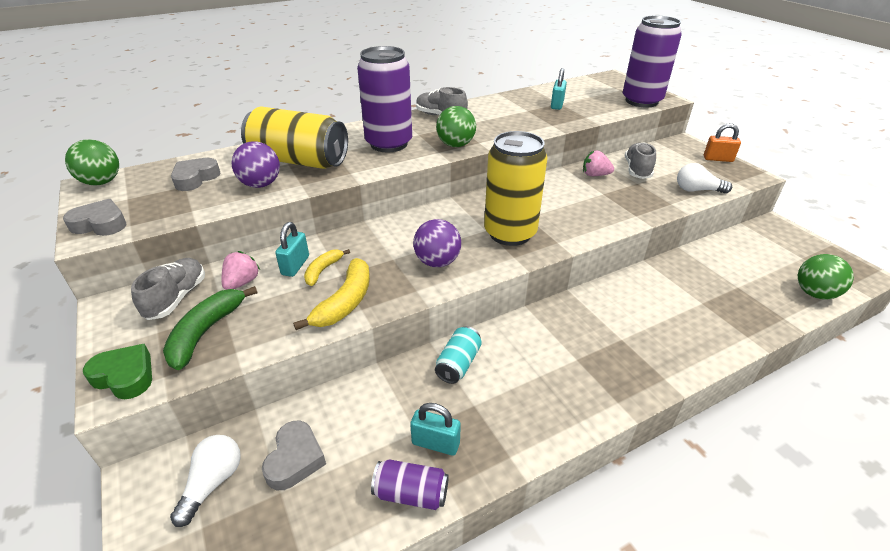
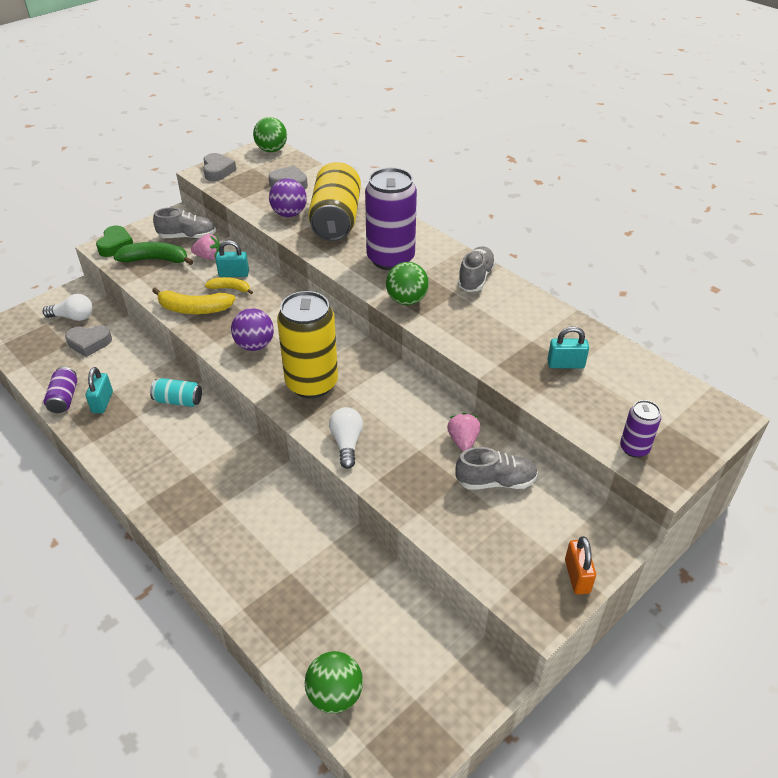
camera: 75 degrees right, 5 degrees up
purple can [623,16,682,107] -> purple can [620,400,661,458], size x0.48
white light bulb [677,163,732,194] -> white light bulb moved to [329,407,363,469]

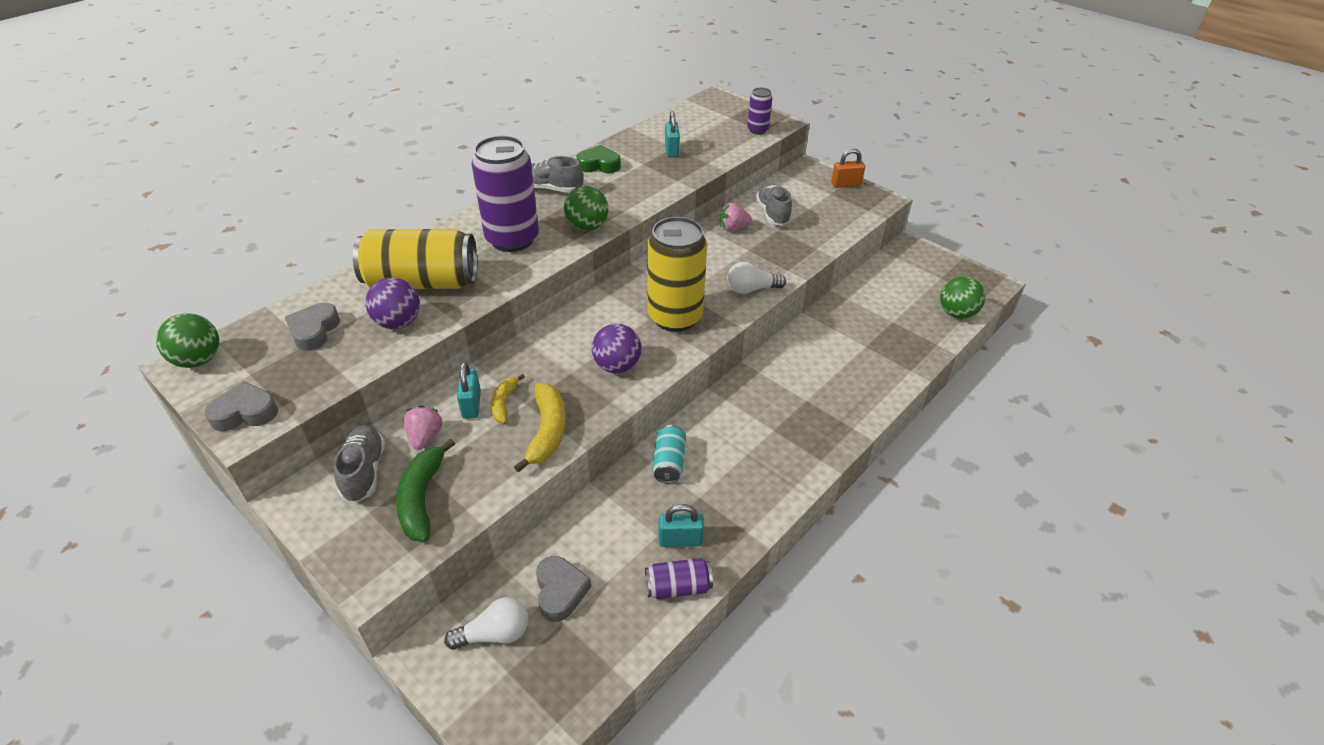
camera: 95 degrees left, 0 degrees up
white light bulb [43,294,93,321] -> white light bulb turned 75 degrees clockwise [444,597,528,650]
green heart [96,226,133,257] -> green heart moved to [576,145,621,173]

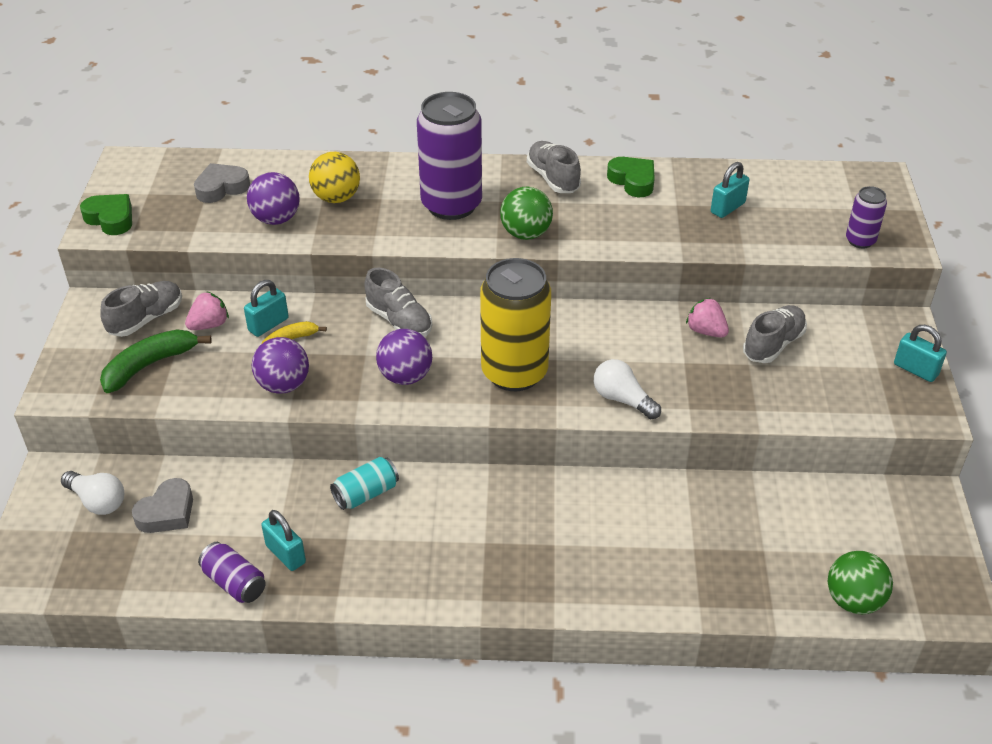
camera: 50 degrees right, 0 degrees up
green ball [156,313,219,368] -> none
grey heart [204,381,278,431] -> green heart [80,194,132,235]
yellow can [353,229,477,289] -> yellow ball [309,152,360,203]
yellow banana [514,383,565,473] -> purple ball [252,337,309,394]
orange padlock [831,149,865,188] -> turquoise padlock [894,325,947,382]
none -> grey shoe [364,267,432,337]

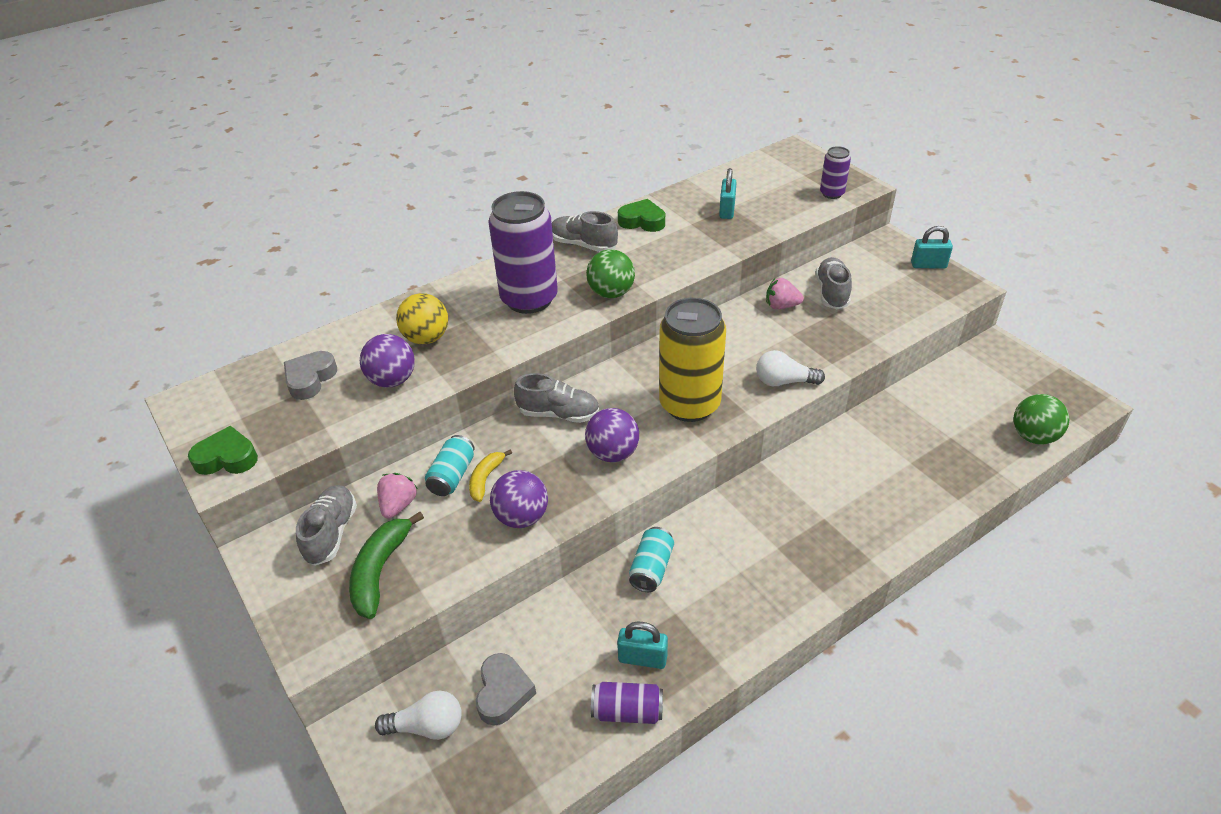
camera: 35 degrees left, 0 degrees up
turquoise padlock [244,280,289,337] -> turquoise can [425,435,475,496]

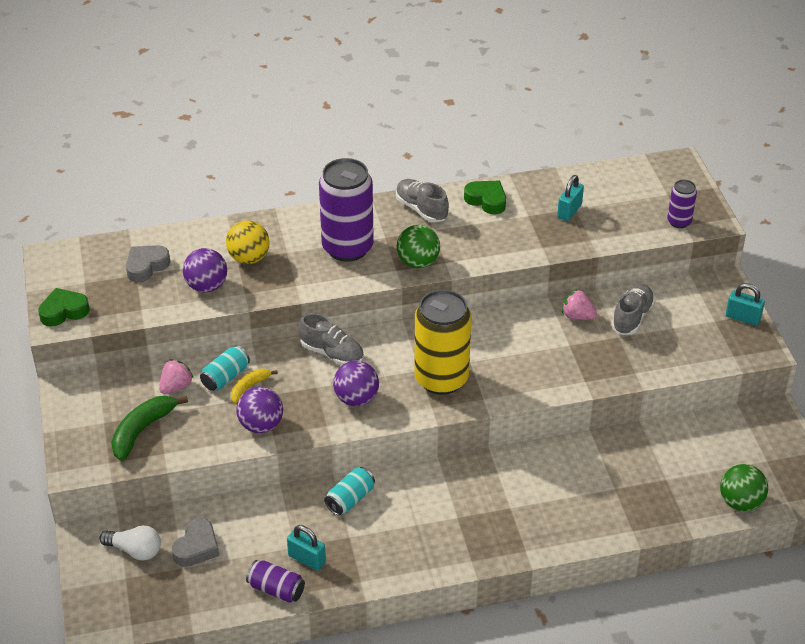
camera: 20 degrees right, 0 degrees up
green heart [188,426,258,475] -> green heart turned 45 degrees counterclockwise [38,288,90,327]
grey shoe [296,485,357,566] -> none
white light bulb [756,350,825,386] -> none

